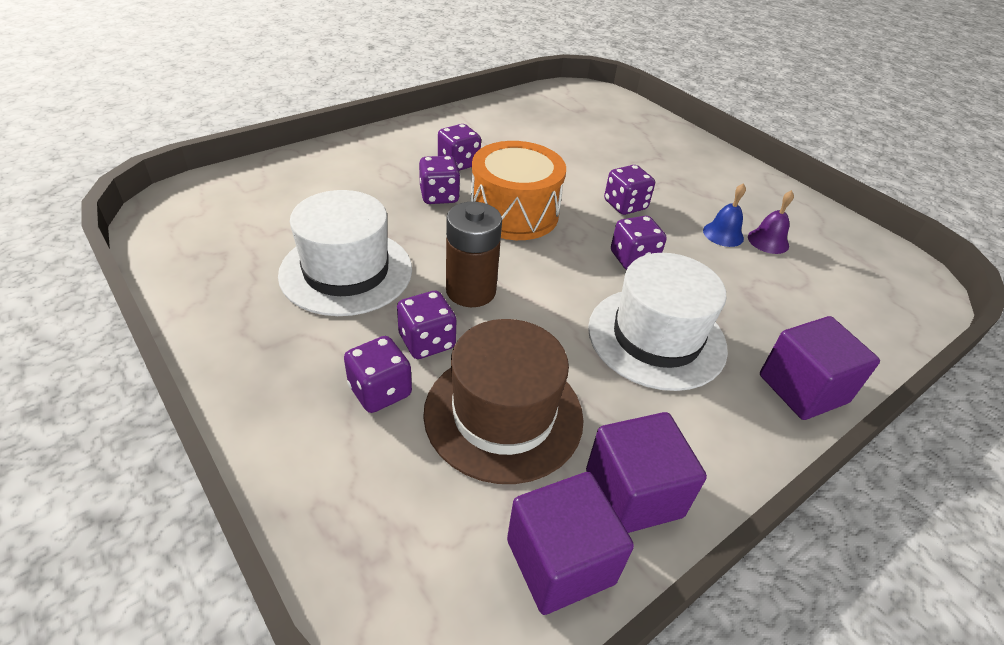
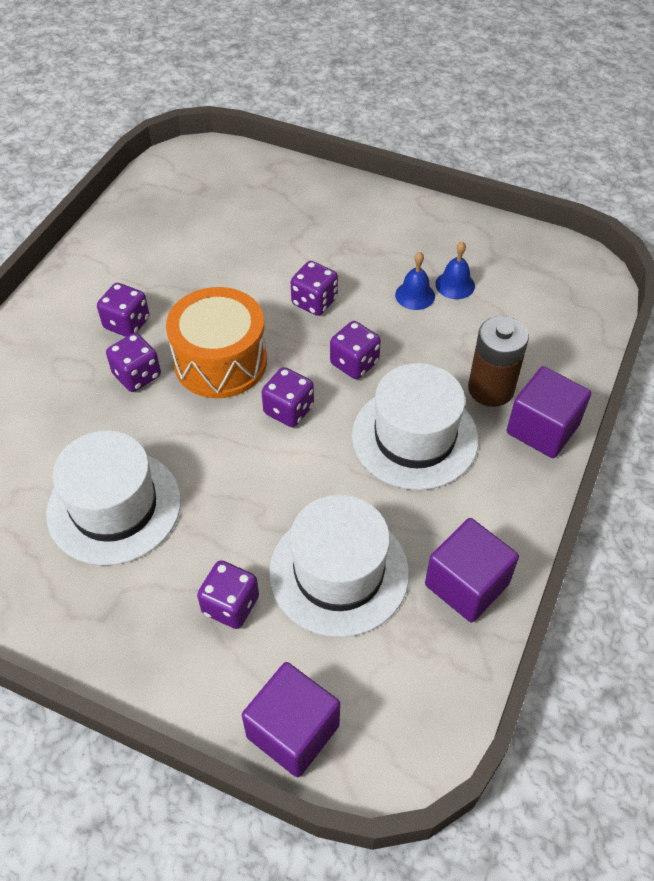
camera: 25 degrees left, 10 degrees up
purple dice [397,291,456,359] -> purple dice moved to [262,367,314,427]
brown hat [423,319,584,484] -> white hat [269,495,409,637]
brown battery [446,202,502,307] -> brown battery moved to [468,316,529,407]
purple cube [507,472,634,615] -> purple cube moved to [242,662,340,777]
purple bell [748,190,794,254] -> blue bell [436,241,475,299]

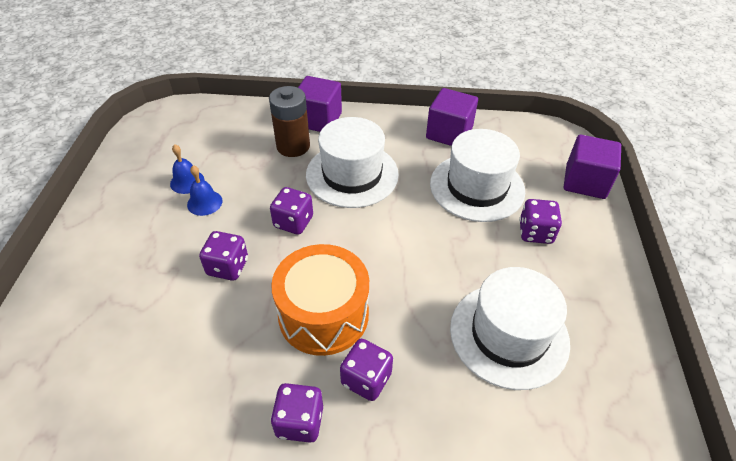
camera: 110 degrees left, 5 degrees down
purple dice [262,367,314,427] -> none

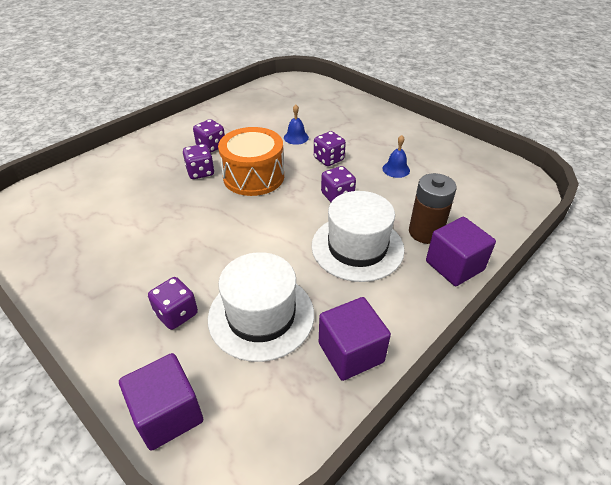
camera: 130 degrees right, 5 degrees down
blue bell [170,144,204,194] -> blue bell moved to [284,104,309,145]
white hat [450,267,570,390] -> none

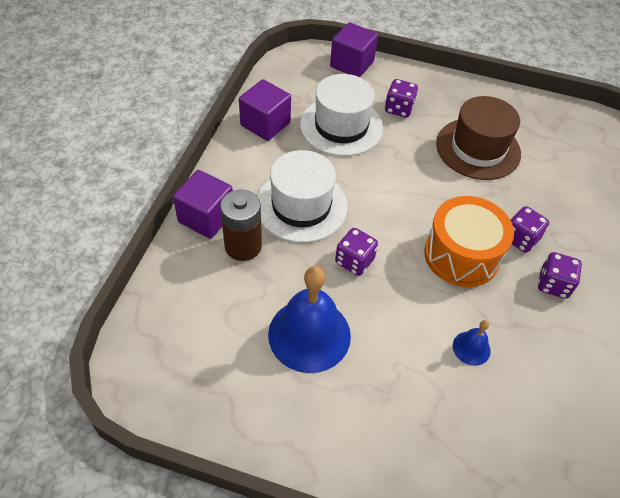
camera: 150 degrees right, 10 degrees up
purple dice [314,131,346,166] -> none
blue bell [383,135,410,178] -> blue bell [268,266,351,373], size x2.18
none -> brown hat [436,96,521,180]

